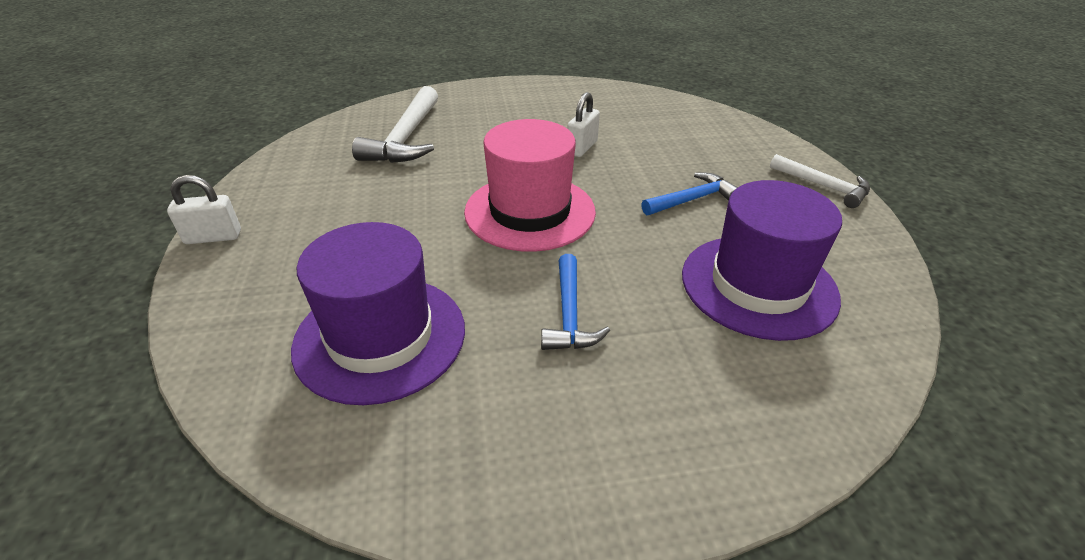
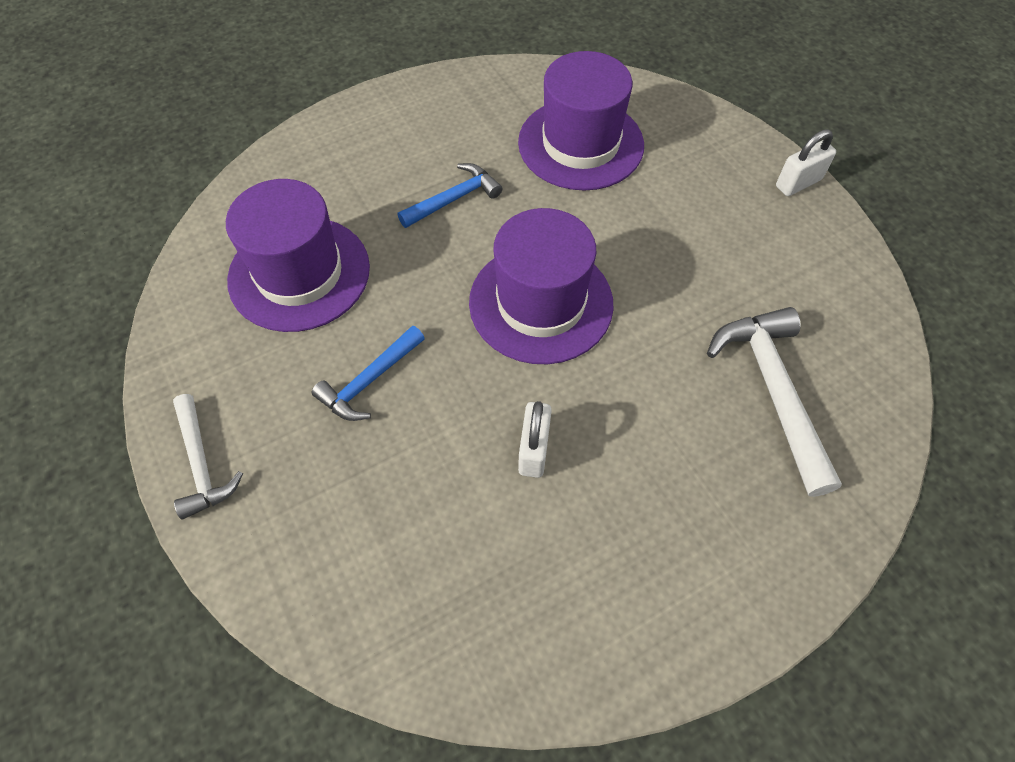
camera: 160 degrees right, 20 degrees up
pink hat [464,119,596,252] -> purple hat [469,208,614,364]
blue hammer [541,254,610,350] -> blue hammer turned 75 degrees clockwise [397,163,502,228]
white hammer [770,154,870,208] -> white hammer turned 135 degrees counterclockwise [173,394,243,519]

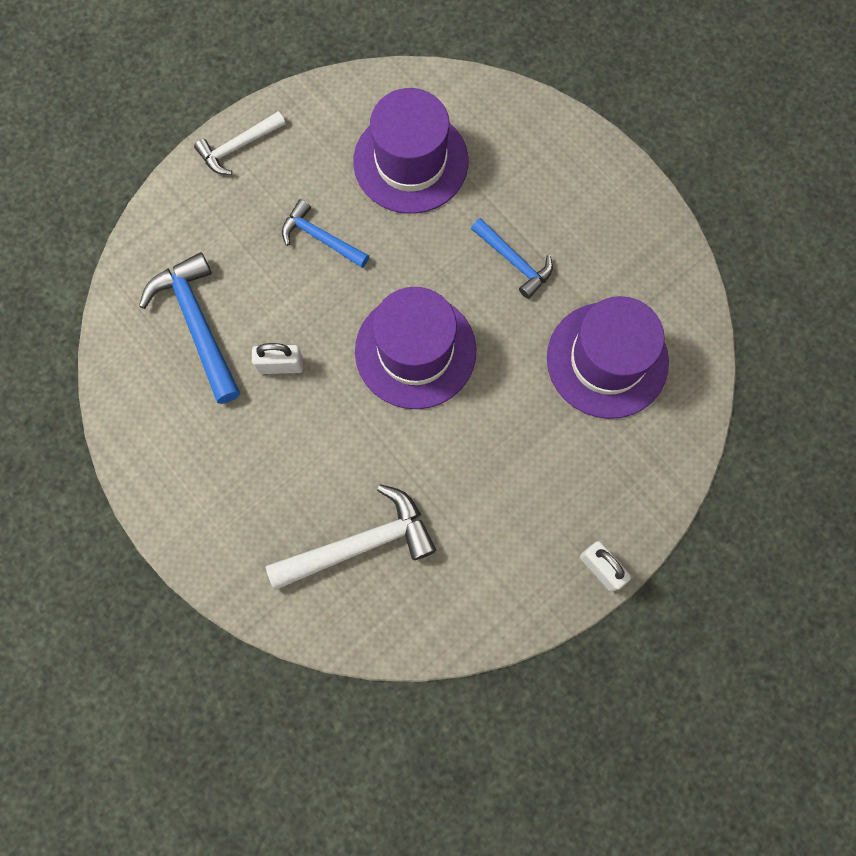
camera: 80 degrees right, 15 degrees up
none -> blue hammer [139,252,240,404]

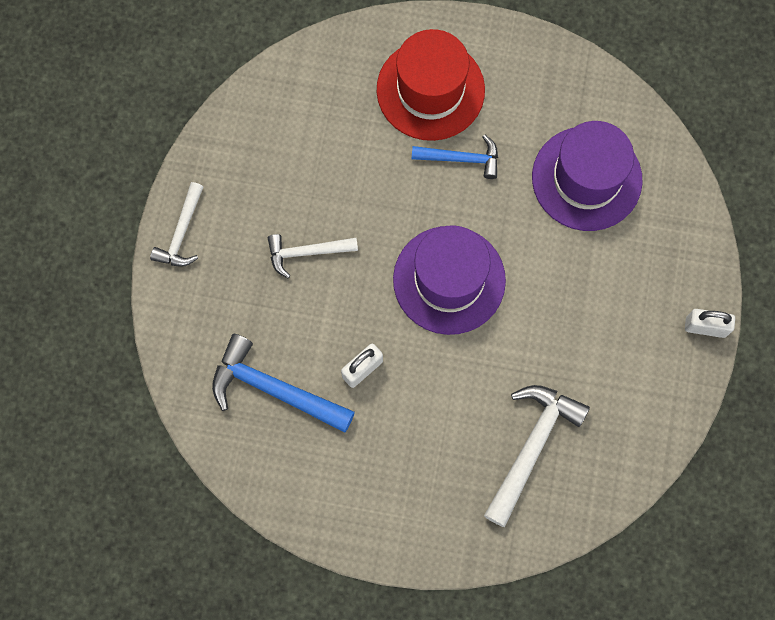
camera: 40 degrees left, 0 degrees up
blue hammer [282,199,369,268] -> white hammer [268,234,358,278]
purple hat [353,88,468,214] -> none
none -> red hat [377,29,485,141]

